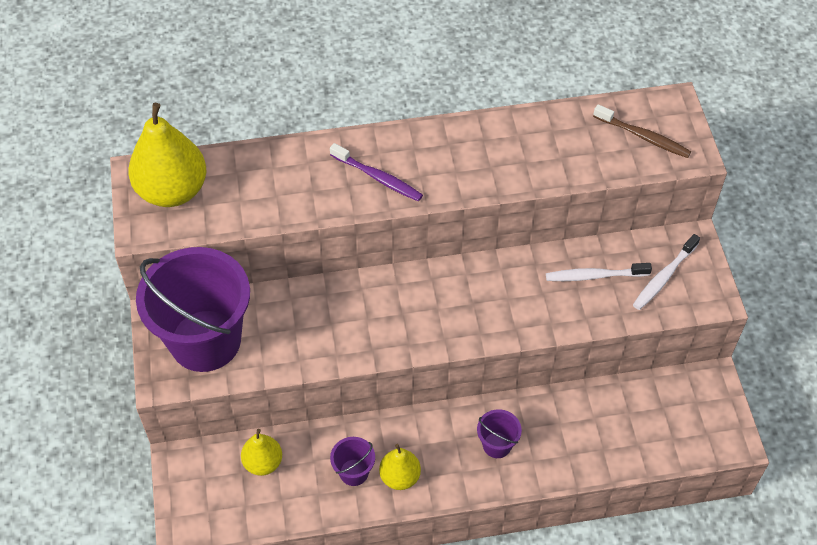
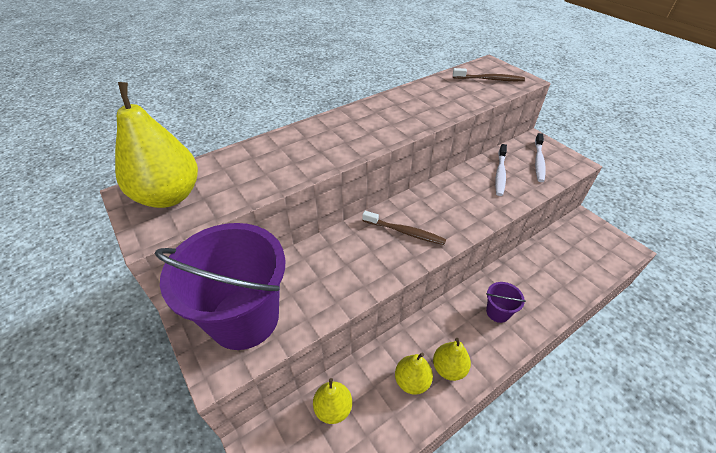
camera: 25 degrees left, 10 degrees down
purple toothbrush [330,143,423,202] -> none
purple bucket [330,437,375,486] -> yellow pear [395,353,433,395]
white toothbrush [546,263,652,281] -> white toothbrush turned 45 degrees counterclockwise [495,144,507,196]
none -> brown toothbrush [362,211,446,245]

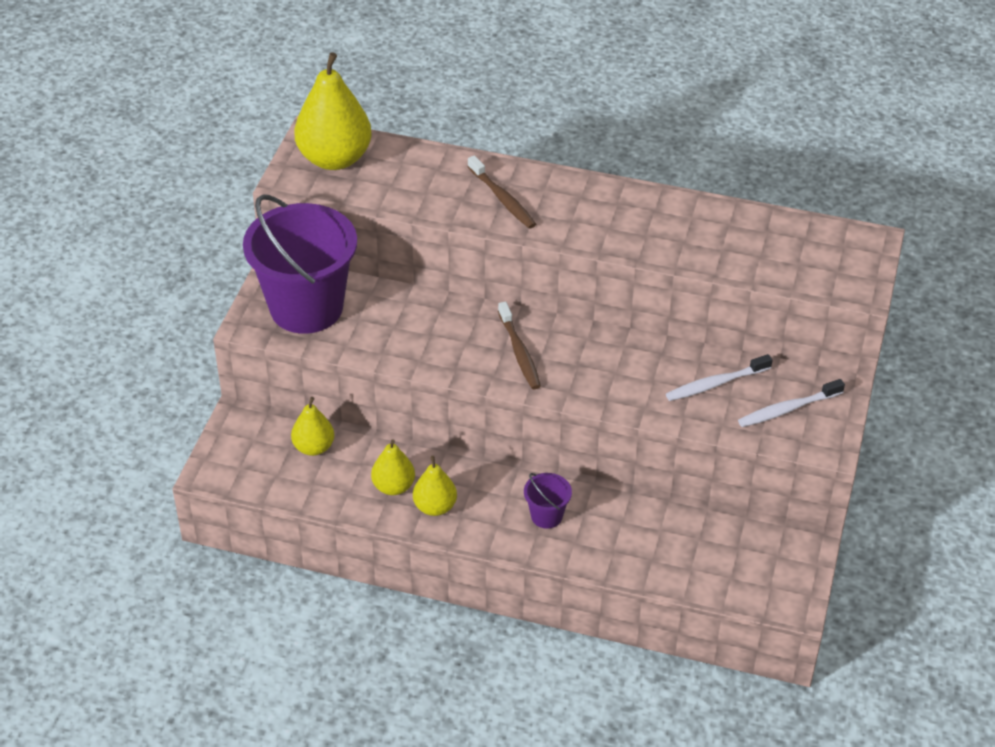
camera: 50 degrees right, 0 degrees up
brown toothbrush [453,68,525,81] -> brown toothbrush moved to [468,155,536,229]

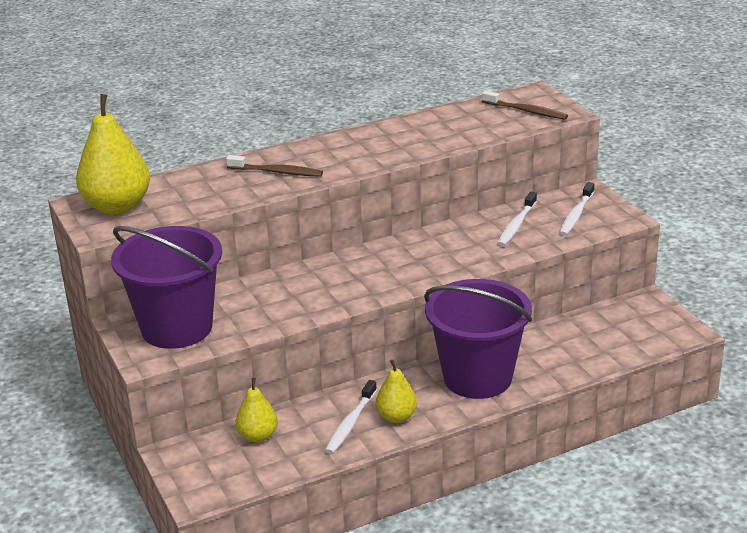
camera: 40 degrees left, 15 degrees down
yellow pear [371,439,415,495] -> white toothbrush [325,380,377,454]
brown toothbrush [498,301,541,389] -> brown toothbrush moved to [482,91,568,120]
purple bucket [524,473,572,529] -> purple bucket [424,279,532,399], size x2.41

